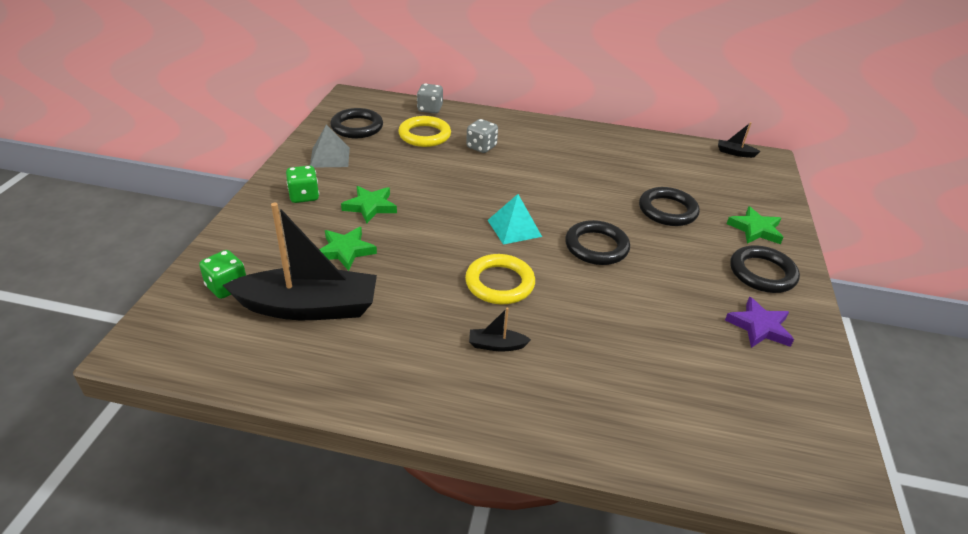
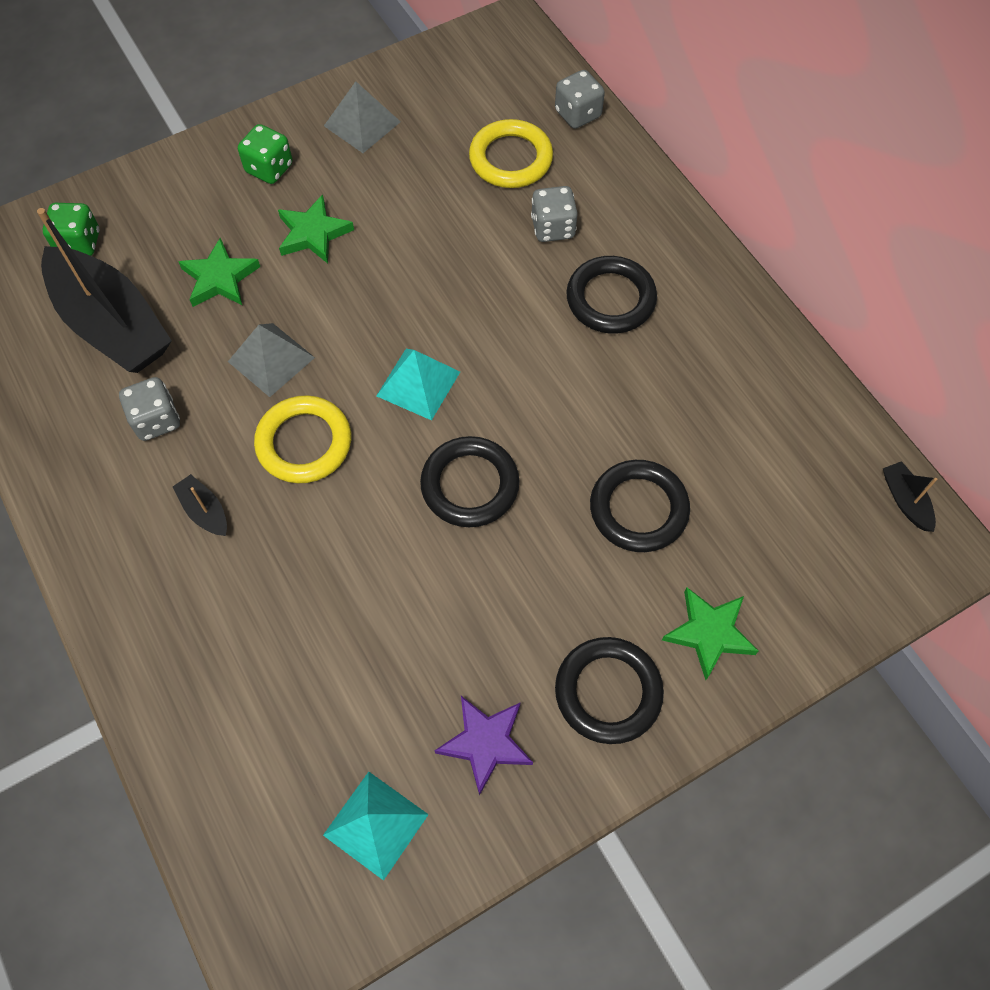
camera: 50 degrees right, 25 degrees up
black ring [330,108,383,138] -> black ring moved to [566,256,657,334]
none -> grey dice [119,377,180,441]
none -> grey pyramid [228,323,315,397]
none -> turquoise pyramid [323,772,429,881]

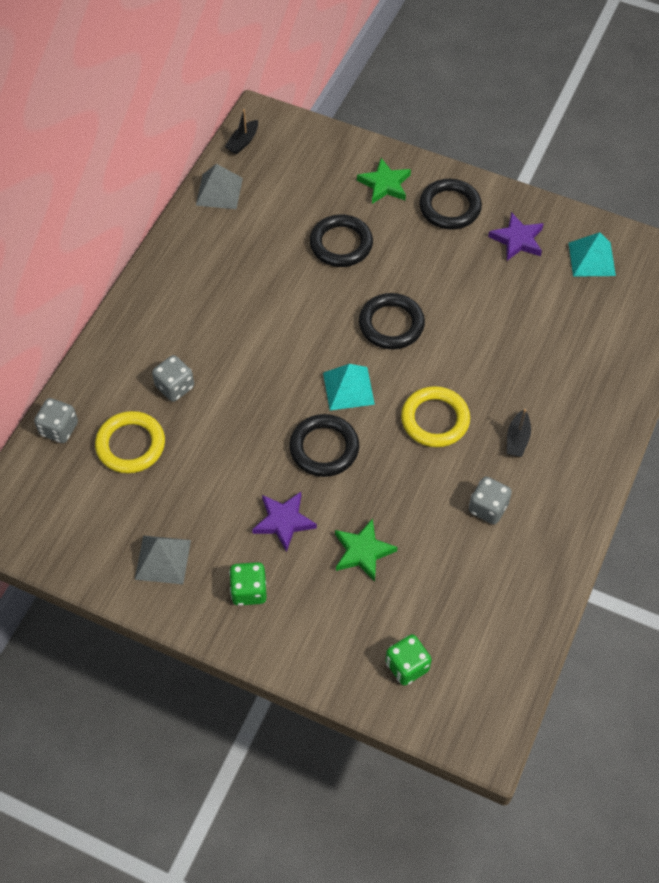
camera: 125 degrees left, 5 degrees down
black boat [37,208,172,373] -> none
grey pyramid [228,323,315,397] -> grey pyramid moved to [196,164,243,209]
green star [278,194,354,263] -> purple star [252,492,317,552]
black ring [566,256,657,334] -> black ring moved to [289,414,359,477]

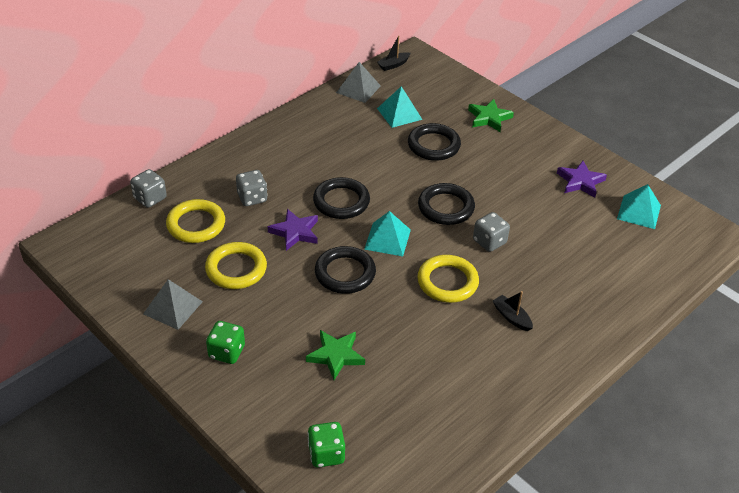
camera: 20 degrees right, 15 degrees down
purple star [252,492,317,552] -> purple star moved to [268,209,318,251]
black ring [419,179,482,230] -> black ring moved to [313,177,370,219]
grey dice [469,477,512,524] -> grey dice moved to [473,212,510,252]
black boat [507,409,531,457] -> black boat turned 105 degrees clockwise [493,291,533,331]
none -> yellow ring [205,242,267,289]
none -> turquoise pyramid [377,86,423,128]

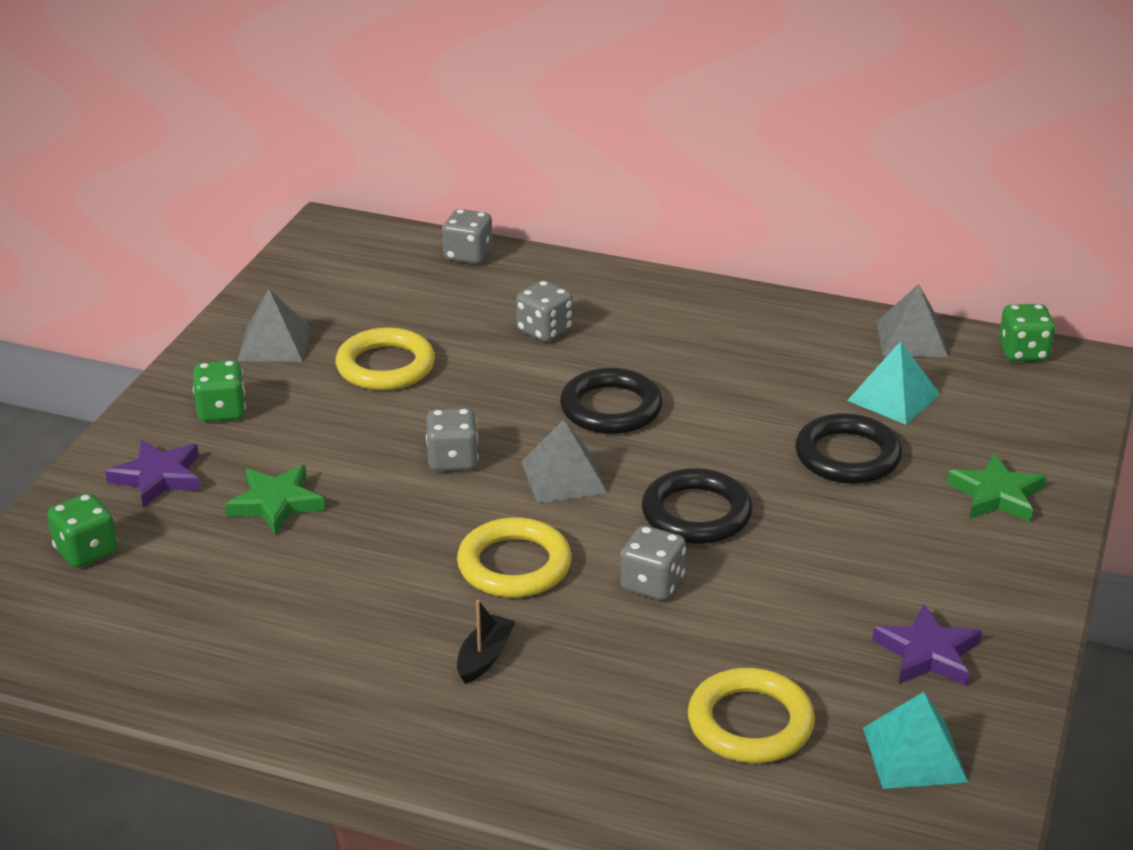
camera: 65 degrees right, 10 degrees down
yellow ring [166,199,225,243] -> yellow ring moved to [688,668,815,763]
purple star [268,209,318,251] -> purple star moved to [105,440,201,508]
black ring [315,246,376,294] -> grey dice [426,408,479,471]
turquoise pyramid [364,211,411,256] -> grey pyramid [521,419,607,504]
black boat [377,36,411,71] -> green dice [999,304,1055,361]

